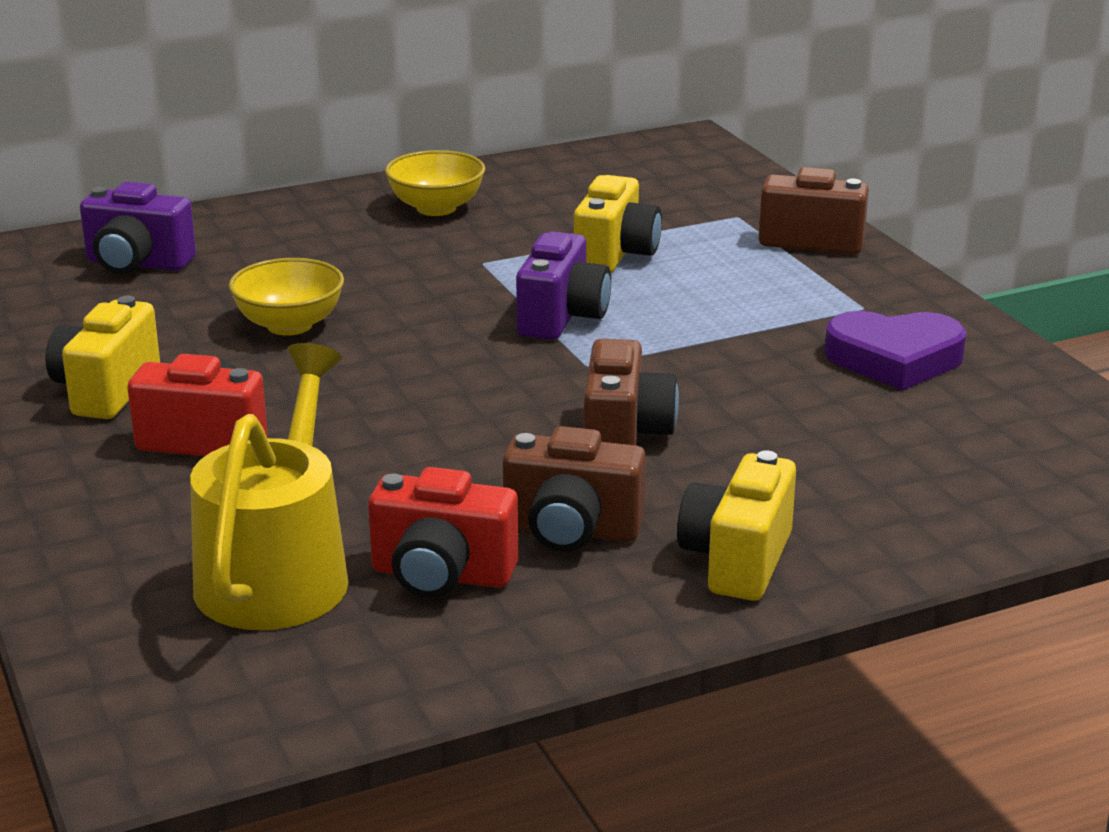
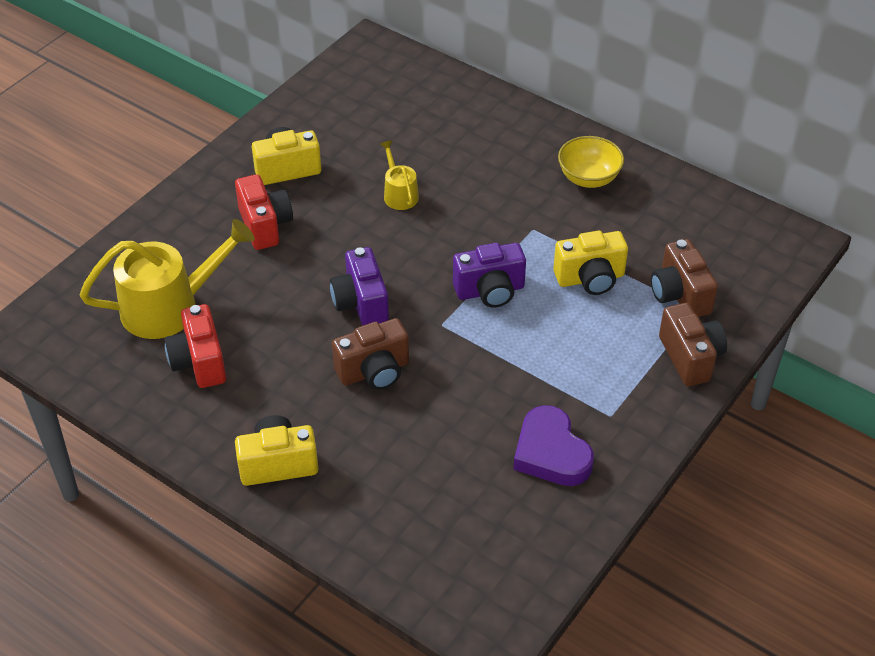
camera: 60 degrees right, 20 degrees up
purple camera [80,182,196,274] -> purple camera moved to [330,247,389,325]
yellow bowl [229,258,344,336] -> yellow watering can [380,140,419,210]
brown camera [503,426,646,551] -> brown camera moved to [651,239,718,317]

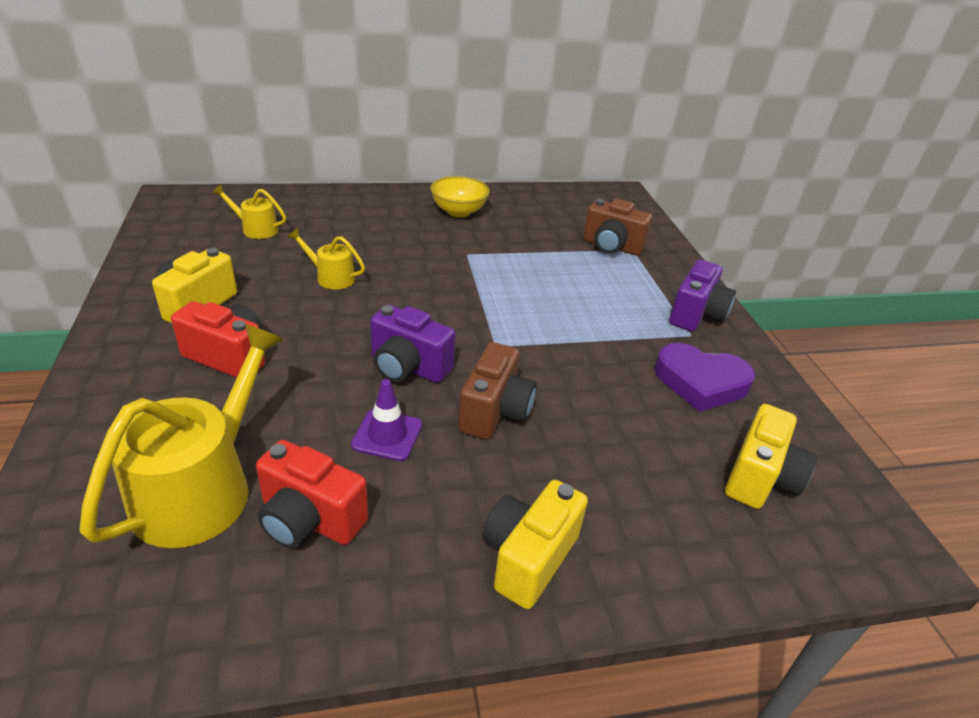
camera: 50 degrees left, 10 degrees down
purple camera [453,243,526,308] -> purple camera moved to [669,259,736,332]
yellow camera [553,230,628,295] -> yellow camera moved to [725,404,817,509]
brown camera [659,303,727,386] -> none
none -> yellow watering can [212,185,286,239]
none -> purple traffic cone [351,379,422,461]

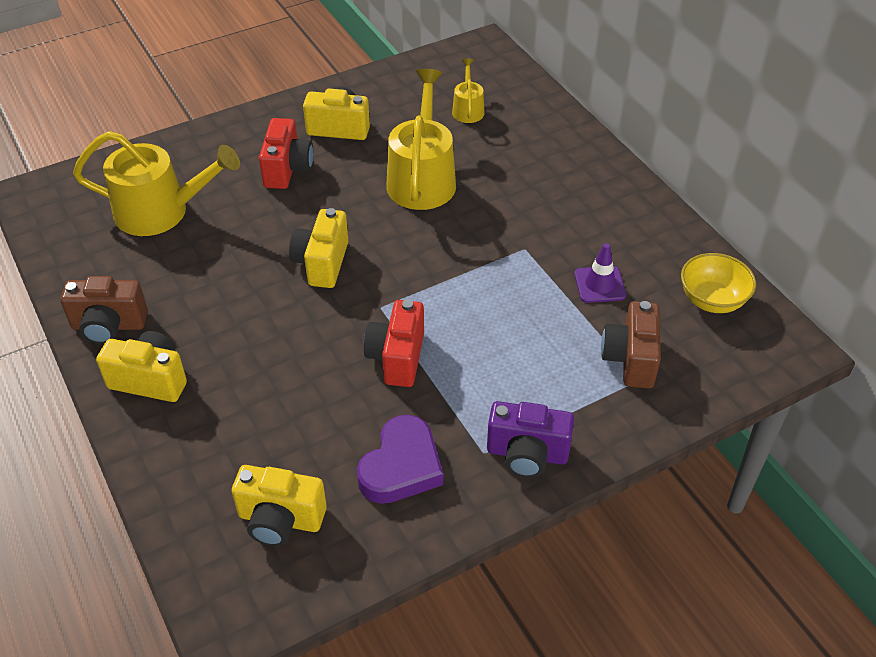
camera: 75 degrees right, 10 degrees up
red camera [256,440,368,549] -> red camera moved to [364,300,424,387]
yellow watering can [287,228,365,289] -> yellow watering can [386,69,456,210], size x2.01
purple traffic cone [351,379,422,461] -> purple traffic cone moved to [575,243,626,303]
purple camera [371,305,455,383] -> yellow camera [289,208,348,288]
yellow bowl [430,176,490,217] -> yellow bowl moved to [681,253,756,313]
brown camera [458,342,537,440] -> brown camera moved to [60,276,148,344]
purple heart [655,343,755,412] -> purple heart turned 150 degrees counterclockwise [357,415,443,504]

